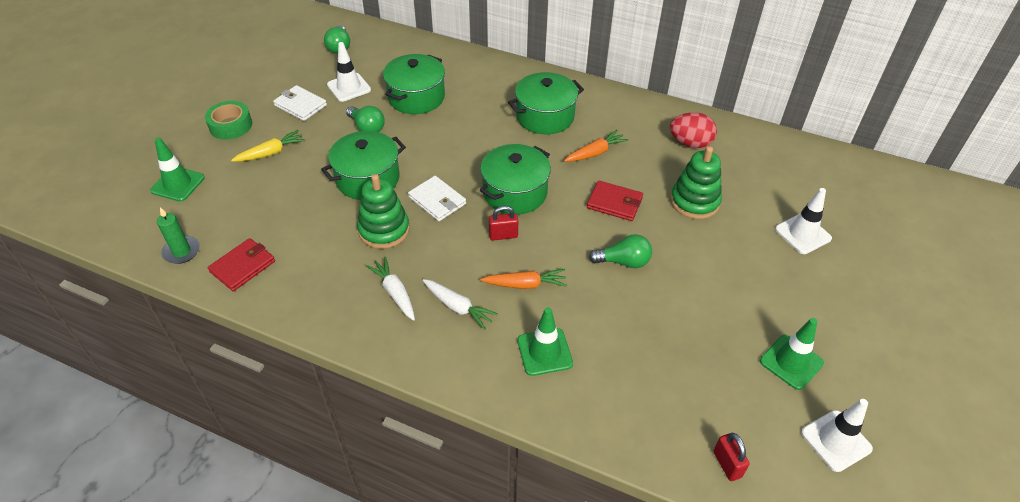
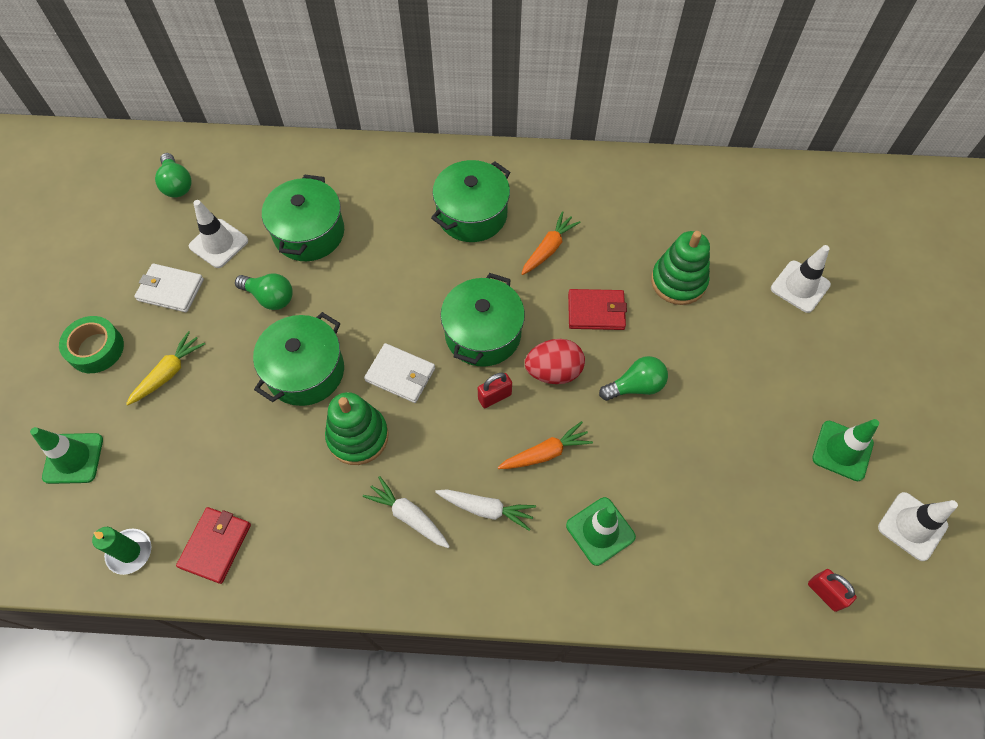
camera: 20 degrees left, 15 degrees up
red egg [670,112,717,148] -> red egg moved to [525,339,585,384]

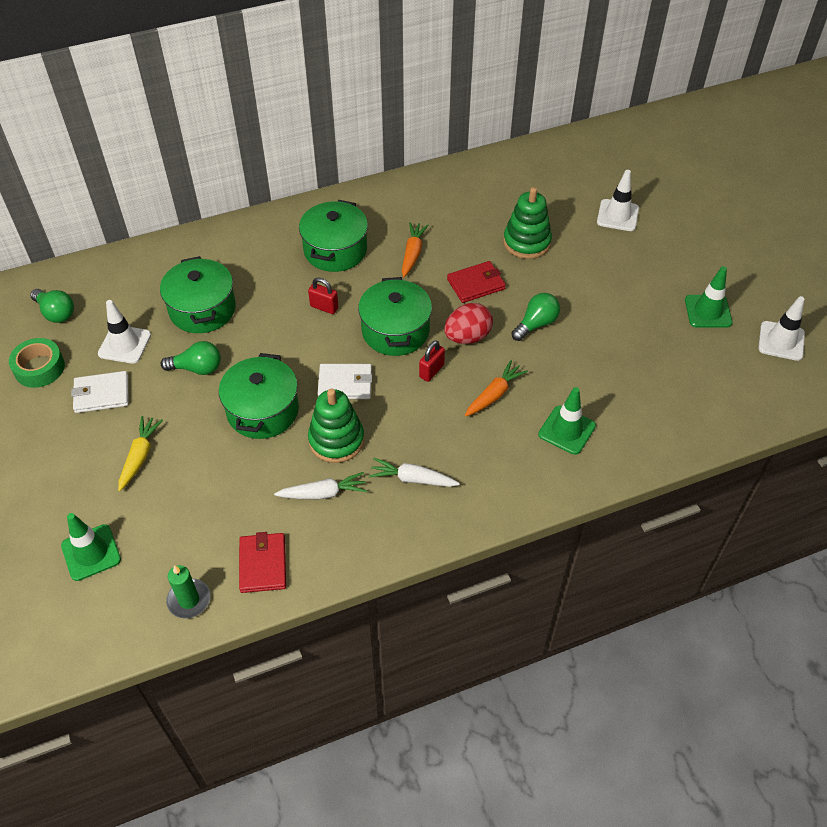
camera: 25 degrees left, 10 degrees down
green tape [59,316,124,373] -> green tape moved to [9,338,65,388]
white carrot [435,489,536,531] -> white carrot moved to [274,472,367,499]
red padlock [808,569,857,612] -> red padlock moved to [308,278,338,314]

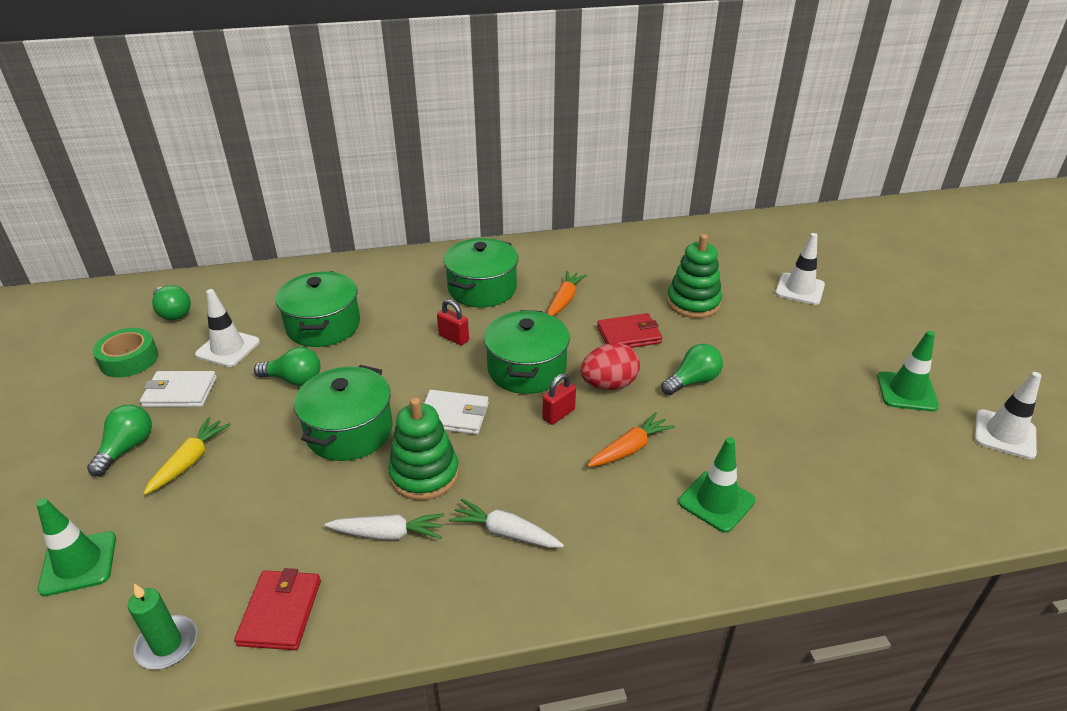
camera: 10 degrees right, 15 degrees down
none -> green light bulb [87,405,152,477]

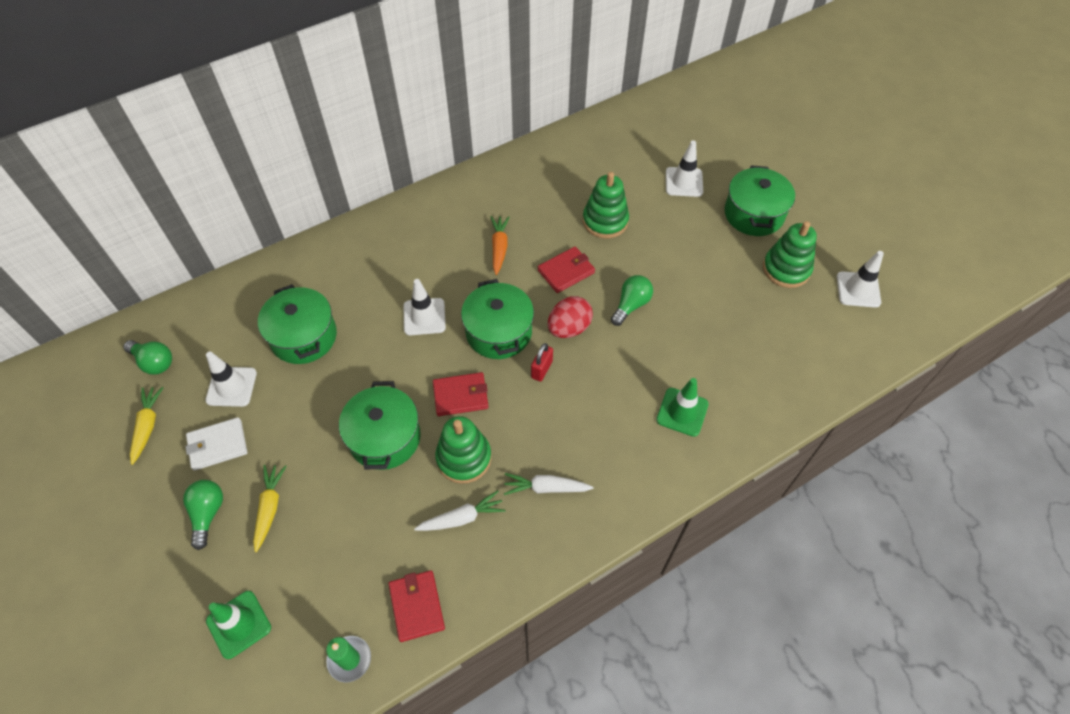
camera: 20 degrees left, 20 degrees up
green tape [93,328,158,378] -> yellow carrot [130,387,164,465]
green light bulb [254,347,321,386] -> none
white wallet [424,390,489,435] -> red wallet [433,372,489,416]
red padlock [437,299,469,345] -> white traffic cone [404,279,446,335]
green pot [443,238,518,307] -> green pot moved to [724,165,795,236]
orange carrot [587,412,675,467] -> none
green traffic cone [877,331,939,412] -> green stacking toy [763,221,817,288]

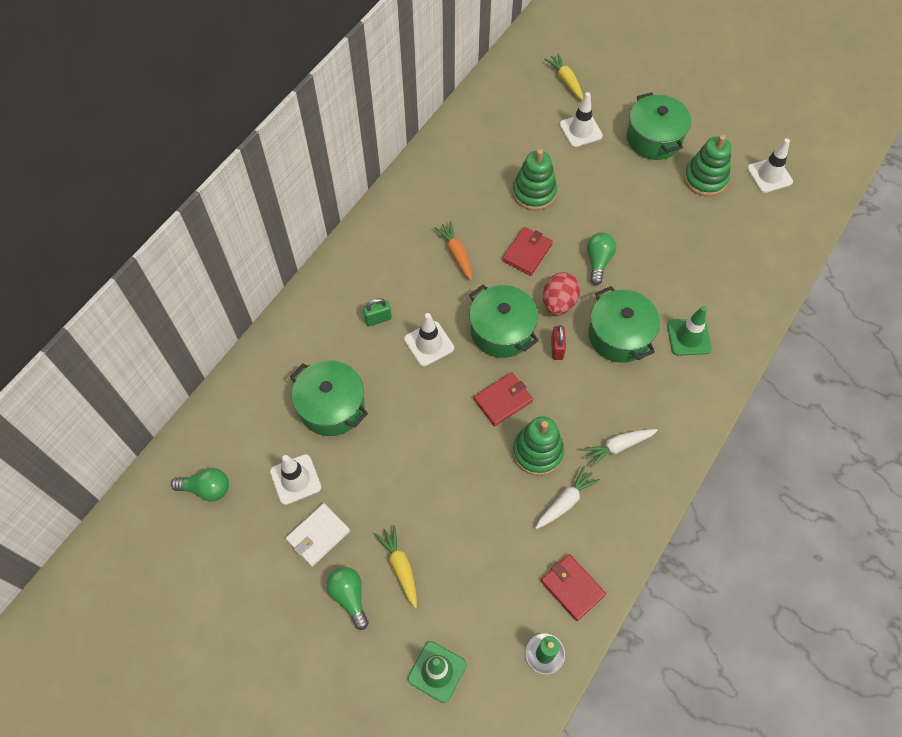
camera: 25 degrees left, 5 degrees up
yellow carrot [130,387,164,465] -> yellow carrot moved to [544,53,583,100]
green pot [339,381,421,470] -> green pot moved to [588,286,660,363]
none -> green padlock [363,298,392,326]

